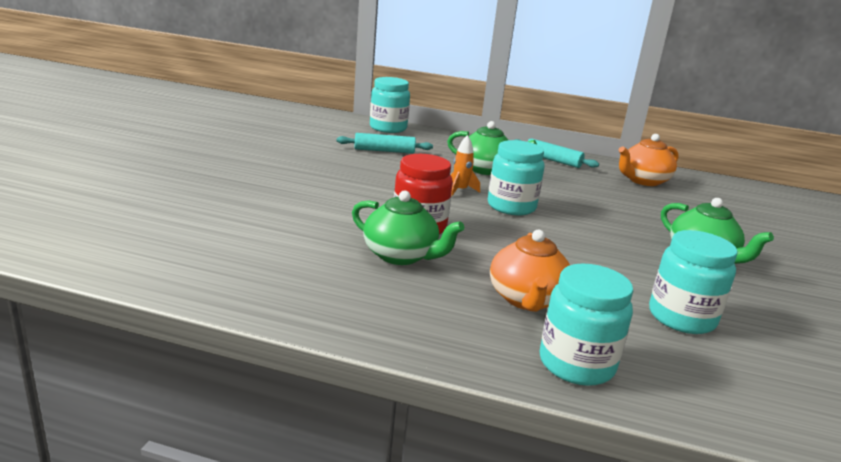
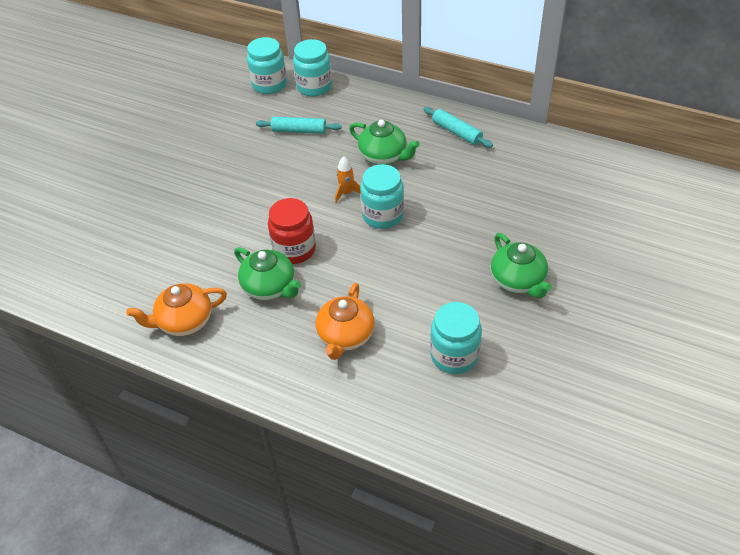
camera: 15 degrees right, 25 degrees up
turquoise jar [540,263,633,386] -> turquoise jar moved to [247,37,287,94]
orange teapot [619,134,679,186] -> orange teapot moved to [127,283,227,336]

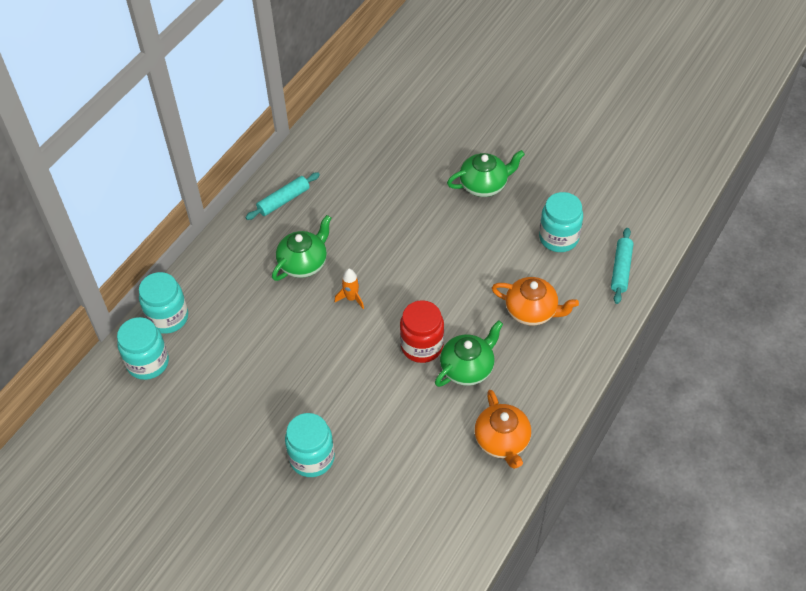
camera: 85 degrees left, 5 degrees up
turquoise rolling pin [256,117,342,134] -> turquoise rolling pin moved to [611,228,634,304]
turquoise jar [360,164,404,229] -> turquoise jar moved to [285,413,335,477]

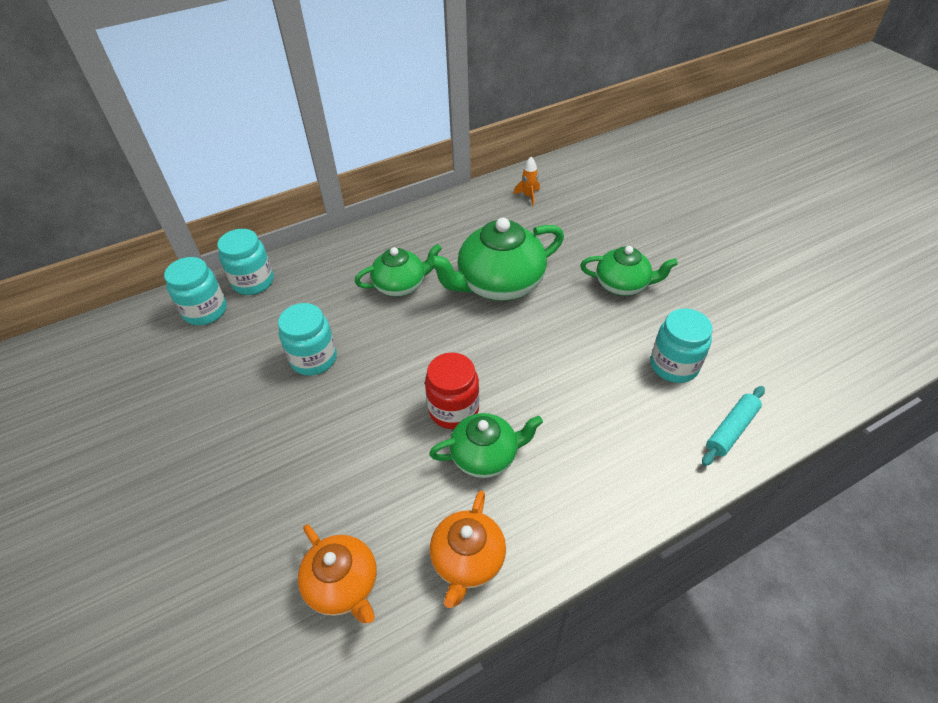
camera: 30 degrees right, 5 degrees down
turquoise rolling pin [246,172,320,220] -> none
turquoise jar [285,413,335,477] -> turquoise jar moved to [278,303,337,376]
orange rocket [335,269,364,309] -> orange rocket moved to [513,157,540,206]
orange teapot [492,277,579,325] -> orange teapot moved to [298,524,377,623]
none -> green teapot [428,218,564,301]

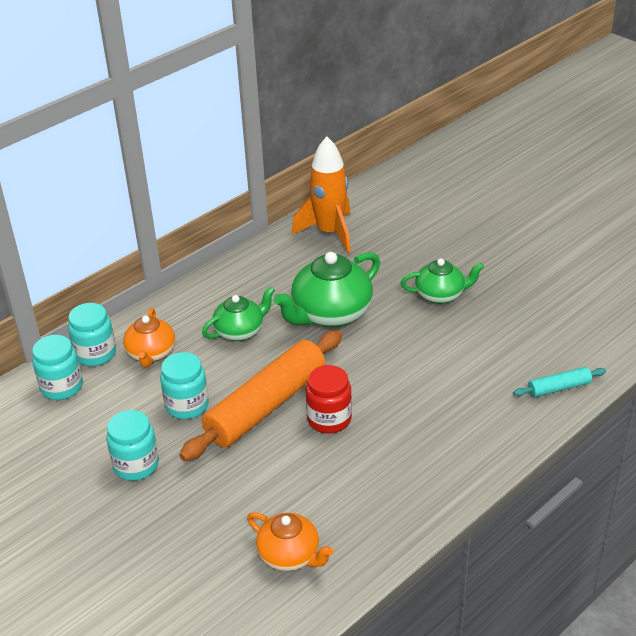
camera: 15 degrees left, 10 degrees down
green teapot [429,413,543,478] -> none
orange teapot [430,491,506,608] -> orange teapot moved to [123,308,175,367]
orange rocket [513,157,540,206] -> orange rocket [292,137,351,253], size x2.49
turquoise jar [651,309,713,383] -> turquoise jar moved to [106,410,159,481]
turquoise rolling pin [702,386,765,466] -> turquoise rolling pin turned 45 degrees clockwise [513,367,606,397]
none -> orange rolling pin [179,330,342,461]

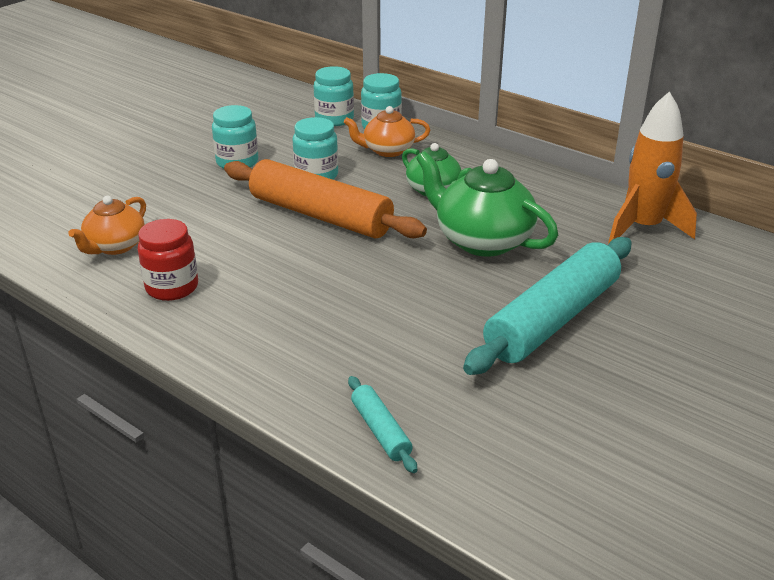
camera: 80 degrees right, 5 degrees down
red jar [306,365,352,433] -> red jar moved to [137,219,198,301]
green teapot [401,258,484,304] -> turquoise rolling pin [463,237,632,375]

